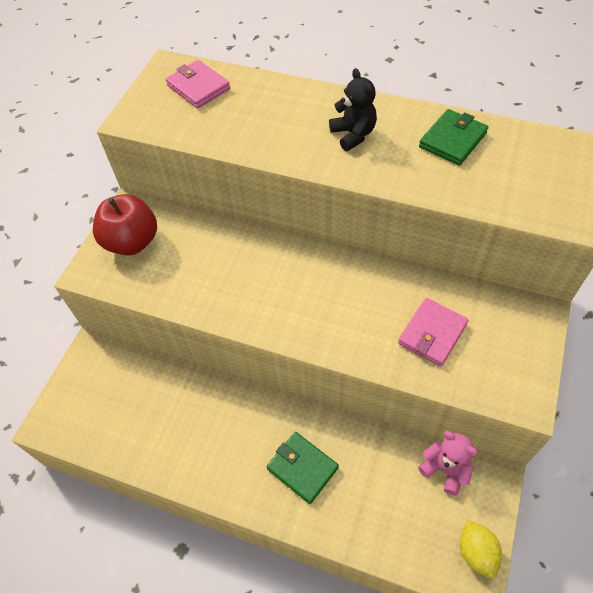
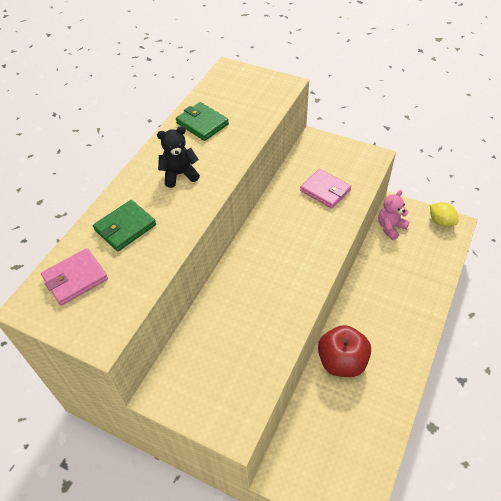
camera: 85 degrees left, 5 degrees down
red apple [93,194,157,256] -> red apple moved to [318,325,371,377]
green wallet [266,432,339,504] -> green wallet moved to [93,200,156,251]
yellow lemon [460,520,502,578] -> yellow lemon turned 60 degrees clockwise [430,202,458,227]

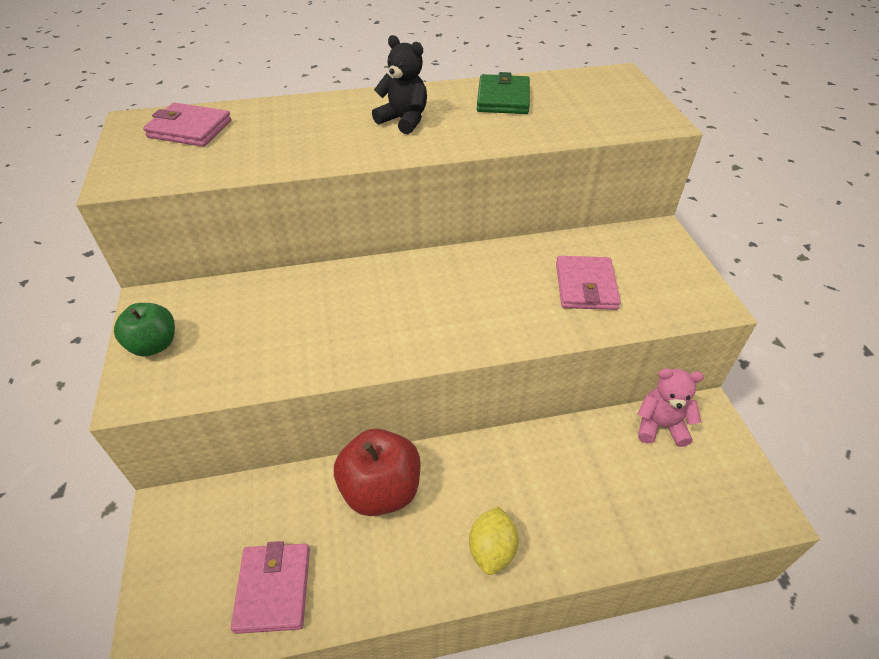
camera: 50 degrees right, 5 degrees down
green wallet [93,200,156,251] -> none
yellow lemon [430,202,458,227] -> yellow lemon moved to [469,506,519,575]
none -> green apple [114,303,175,357]
none -> pink wallet [231,541,310,634]

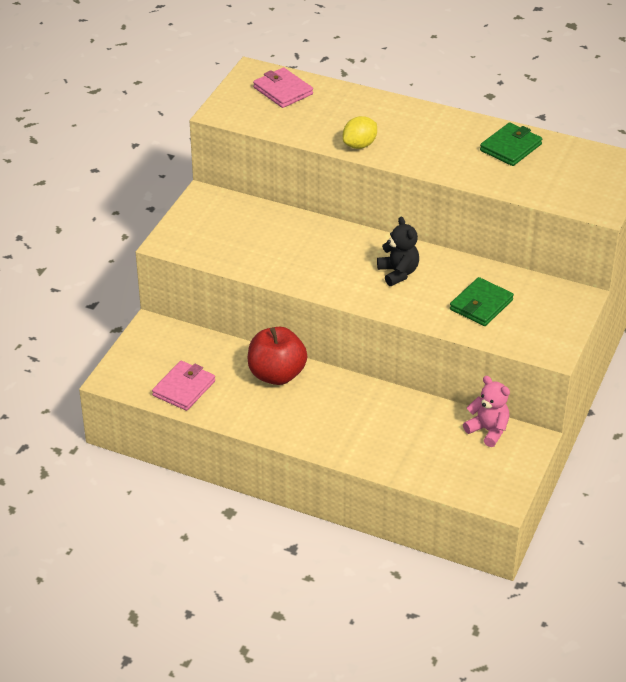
camera: 35 degrees right, 5 degrees down
green apple [114,303,175,357] -> none
black teddy bear [372,35,427,134] -> black teddy bear moved to [377,217,419,286]
yellow lemon [469,506,519,575] -> yellow lemon moved to [343,116,377,149]
pink wallet [556,256,621,310] -> green wallet [450,277,514,326]

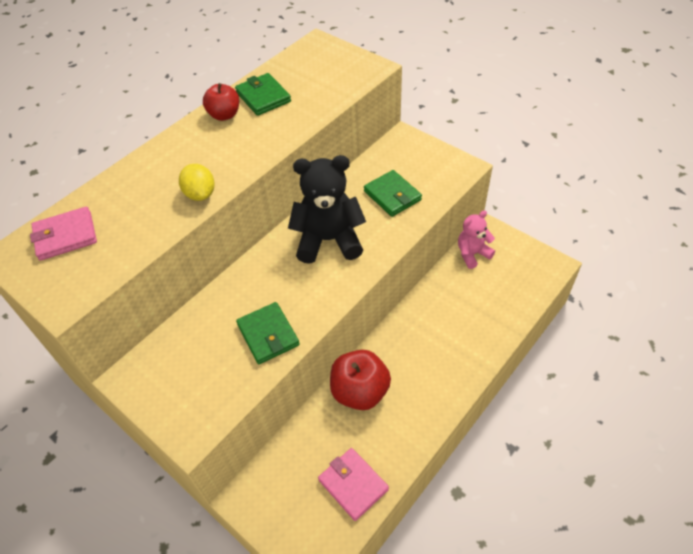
camera: 70 degrees left, 10 degrees up
black teddy bear [377,217,419,286] -> black teddy bear [288,155,366,264], size x1.70
none -> red apple [203,83,239,121]
none -> green wallet [236,302,300,364]

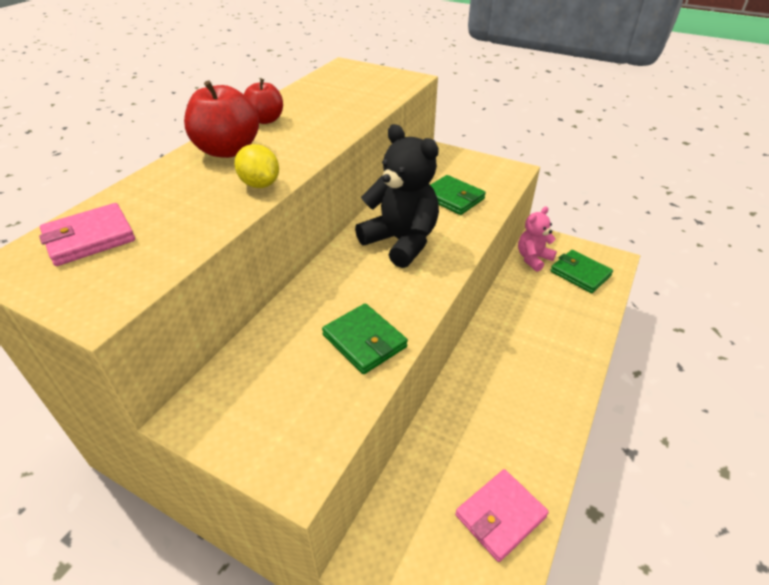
camera: 15 degrees left, 10 degrees down
green wallet [235,73,291,116] -> green wallet moved to [550,250,613,293]
black teddy bear [288,155,366,264] -> black teddy bear turned 60 degrees clockwise [355,124,439,268]
pink wallet [318,448,389,521] -> pink wallet turned 75 degrees counterclockwise [455,469,549,562]
red apple [330,350,391,410] -> red apple moved to [184,80,259,158]

